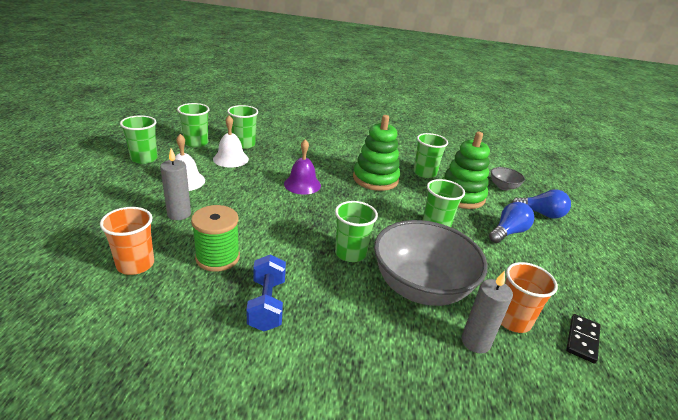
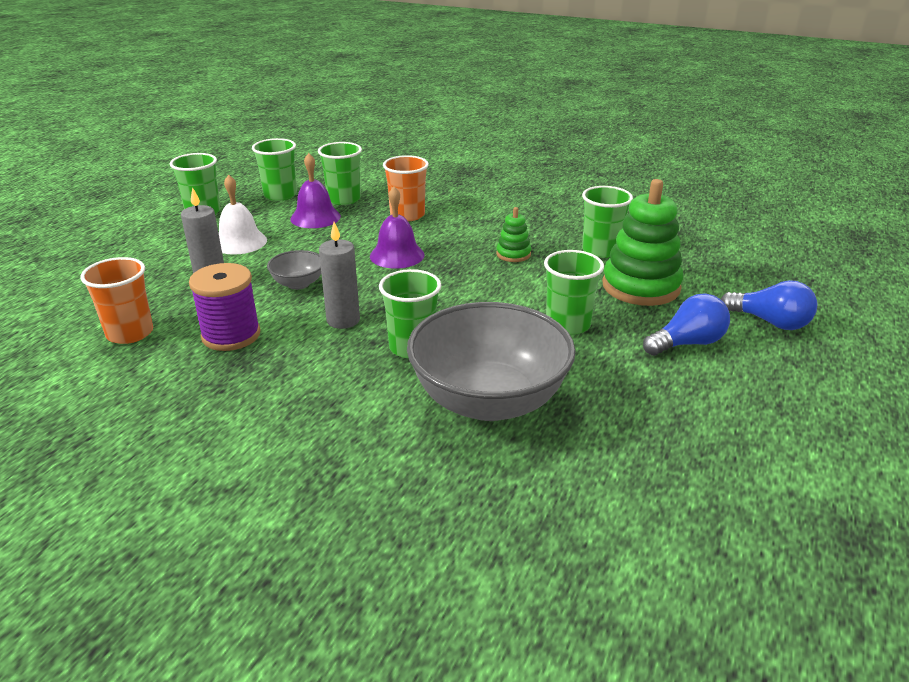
camera: 20 degrees right, 0 degrees up
green spool [191,205,240,272] -> purple spool [189,263,261,351]
white bell [213,115,249,168] -> purple bell [290,153,341,228]
blue dumbbell [246,254,286,331] -> none
green stacking toy [353,115,400,191] -> green stacking toy [496,207,531,262], size x0.48
grey candle [462,271,513,354] -> grey candle moved to [319,222,360,329]
grey bowl [491,167,525,191] -> grey bowl moved to [267,250,321,290]
orange cup [501,262,558,333] -> orange cup moved to [383,155,429,221]
black domino [566,314,601,363] -> none

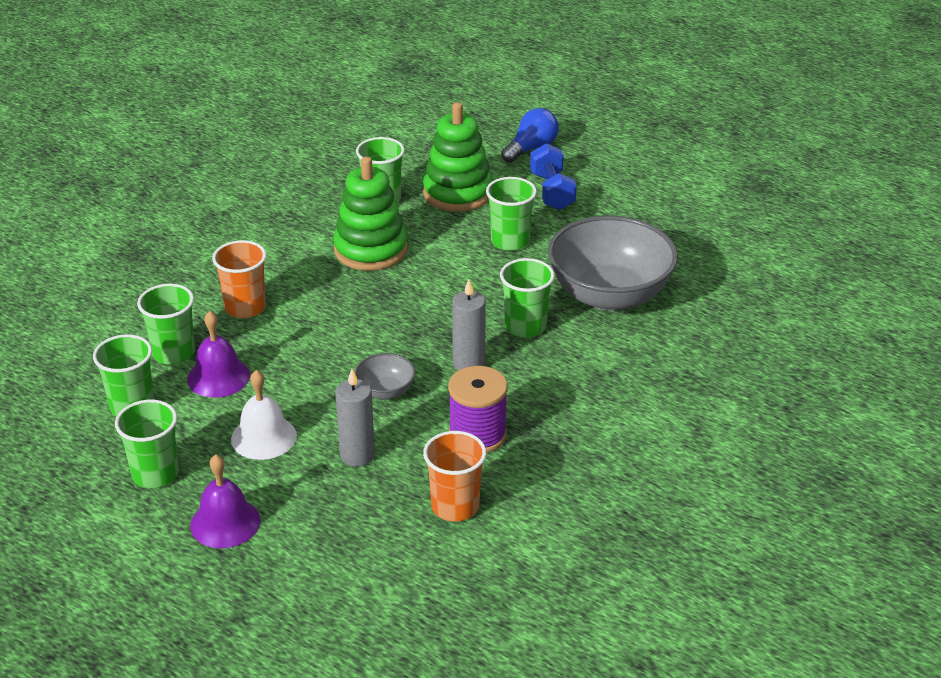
camera: 80 degrees left, 5 degrees up
purple bell [370,187,425,269] -> purple bell moved to [190,454,261,548]
green stacking toy [496,207,531,262] -> green stacking toy [333,157,408,271], size x2.07
blue light bulb [643,293,730,356] -> blue dumbbell [530,143,577,210]

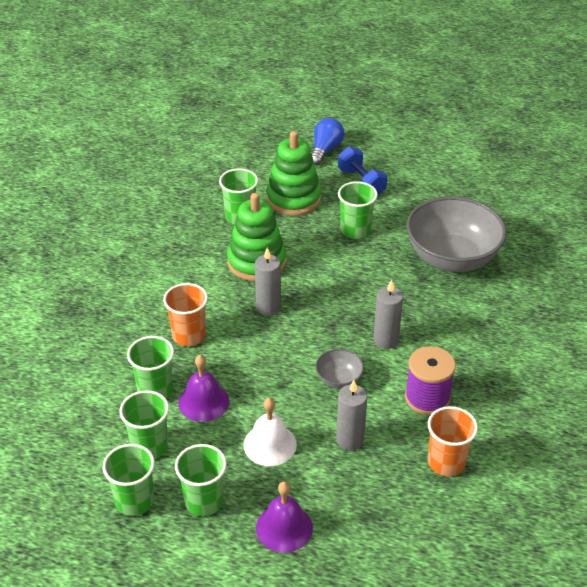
camera: 20 degrees left, 5 degrees up
green cup [500,258,554,337] -> green cup moved to [103,444,155,516]
none -> grey candle [255,247,281,316]

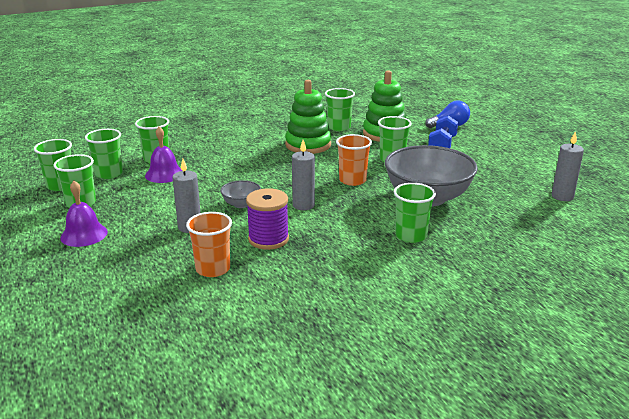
camera: 50 degrees right, 15 degrees down
orange cup [163,283,208,346] -> orange cup moved to [336,134,372,186]
white bell [244,398,297,466] -> none
grey candle [255,247,281,316] -> grey candle moved to [552,131,584,201]
none -> green cup [394,183,436,243]

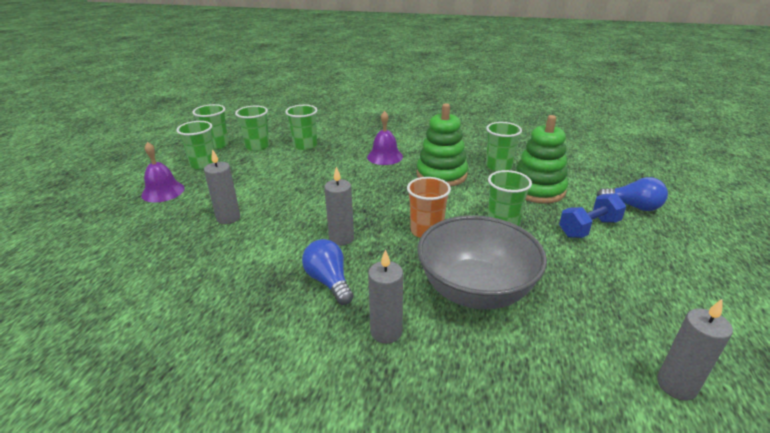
camera: 40 degrees right, 5 degrees up
purple bell [145,126,182,183] -> purple bell moved to [367,111,403,165]
orange cup [186,212,232,277] -> none
grey bowl [220,180,261,208] -> none
purple spool [246,188,289,250] -> none
green cup [394,183,436,243] -> grey candle [368,249,403,344]
none -> blue light bulb [302,239,354,305]

